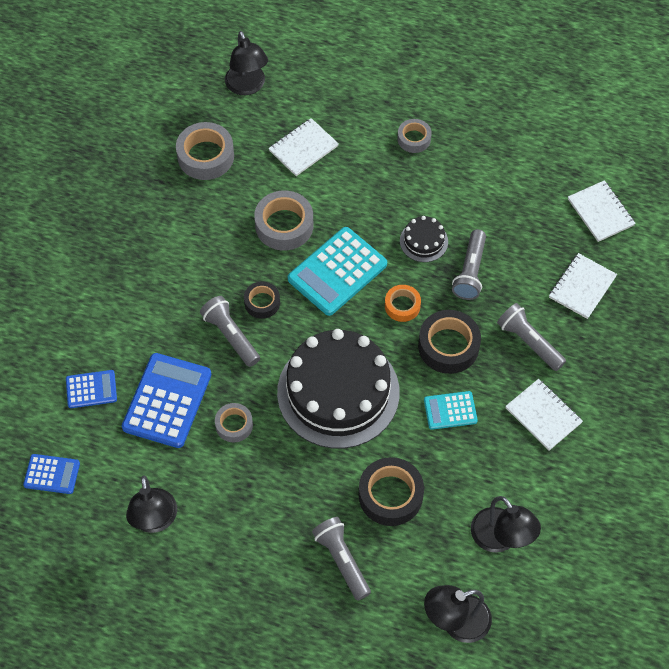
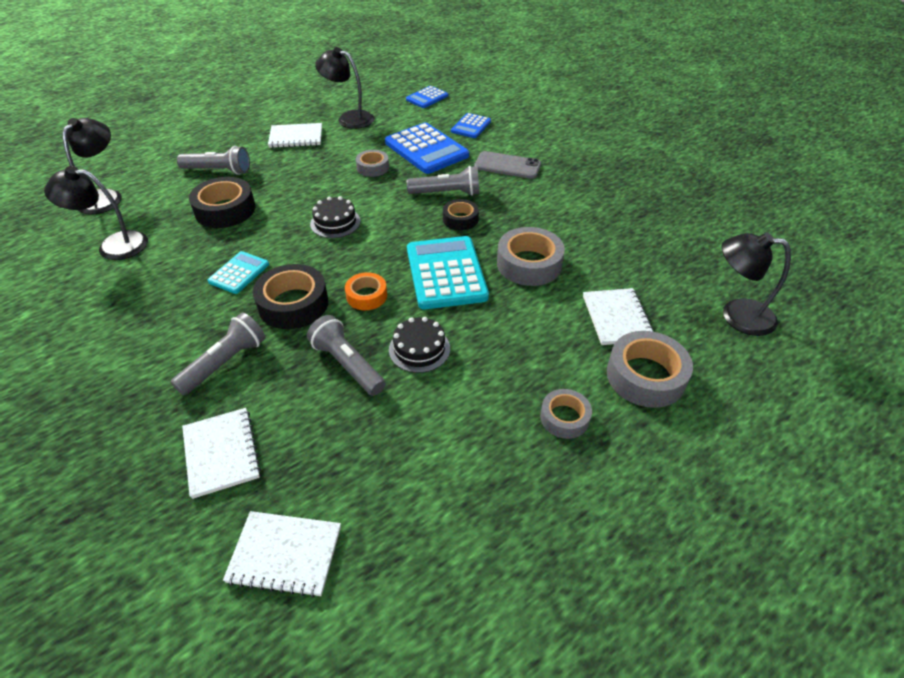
camera: 125 degrees right, 15 degrees down
grey tape [176,122,234,180] -> grey tape moved to [607,331,693,408]
black cake [277,329,400,449] -> black cake [310,196,361,238], size x0.42
grey flashlight [497,303,566,371] -> grey flashlight turned 45 degrees counterclockwise [171,312,266,395]
white notebook [505,379,583,451] -> white notebook moved to [268,123,322,148]
none -> grey phone [474,151,541,179]

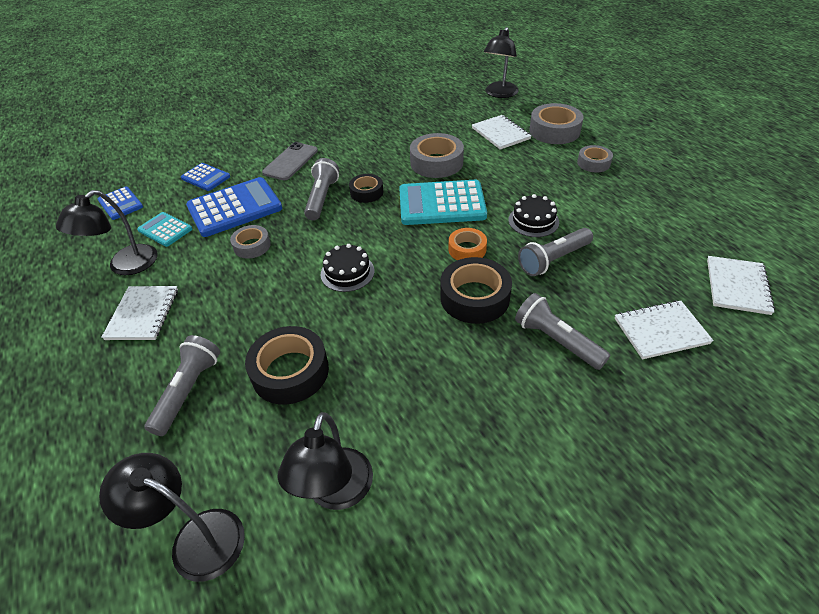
camera: 80 degrees left, 0 degrees up
turquoise calculator [208,251,269,294] -> turquoise calculator moved to [137,212,192,247]
white notebook [583,288,654,345] -> white notebook turned 60 degrees clockwise [472,115,531,150]

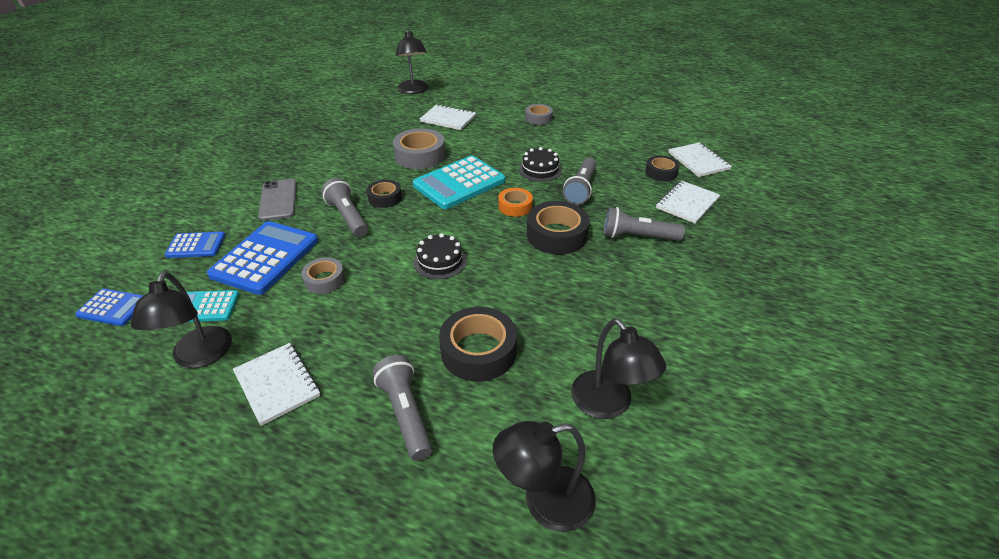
camera: 40 degrees left, 5 degrees down
grey tape [529,103,583,144] -> none
none -> black tape [645,156,680,181]

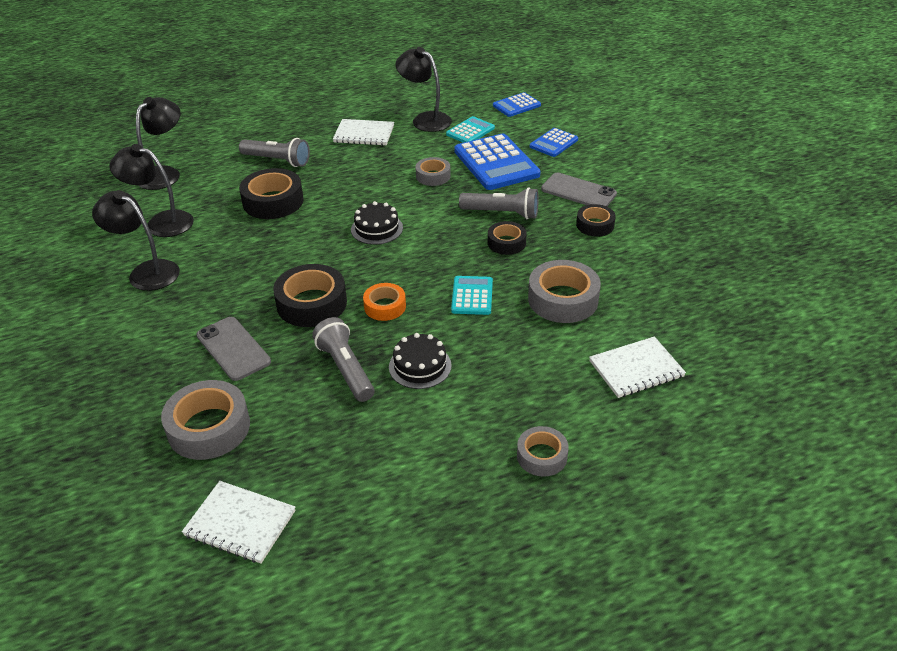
camera: 135 degrees right, 0 degrees up
black lamp [396,29,429,94] -> black lamp moved to [92,190,180,291]
turquoise calculator [413,156,505,209] -> turquoise calculator [451,276,493,315], size x0.54
grey flashlight [603,207,685,241] -> grey phone [197,317,271,381]
black tape [645,156,680,181] -> black tape moved to [576,204,616,237]
white notebook [656,181,720,224] -> grey tape [161,380,250,460]

